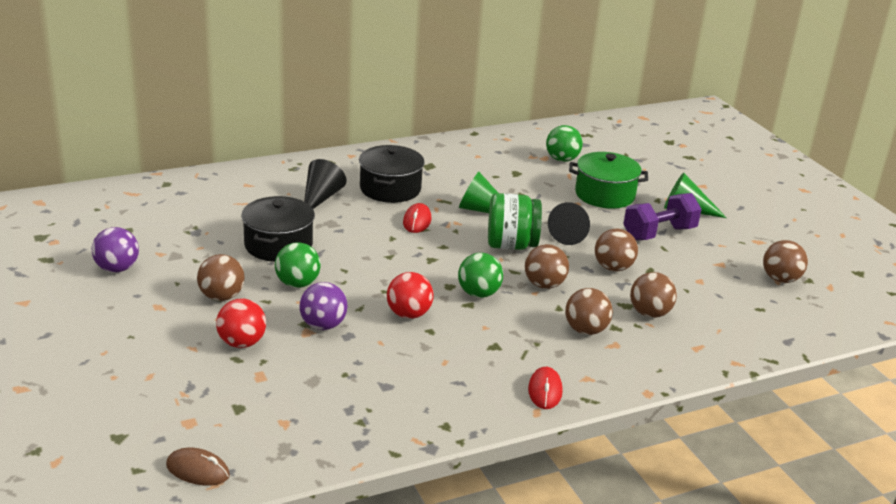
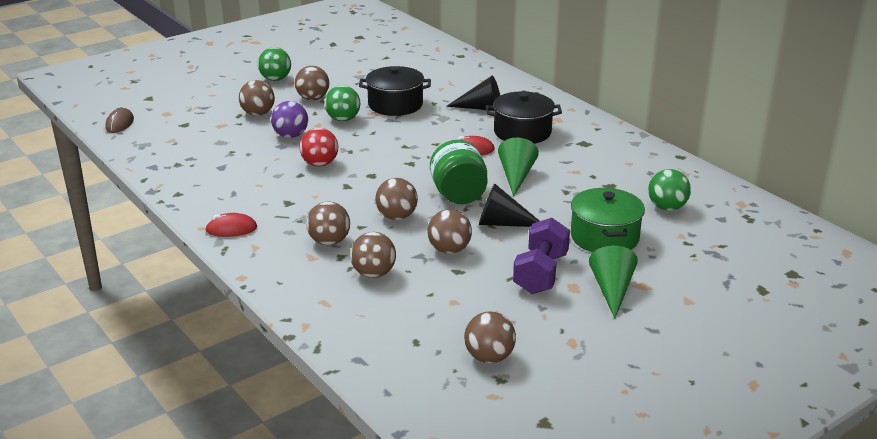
camera: 80 degrees right, 0 degrees up
purple ball [92,227,139,272] -> none
red ball [216,298,266,348] -> brown ball [239,80,275,116]
green ball [458,253,503,298] -> green ball moved to [258,47,291,81]
purple dumbbell [623,193,702,240] -> purple dumbbell turned 60 degrees clockwise [513,218,570,294]

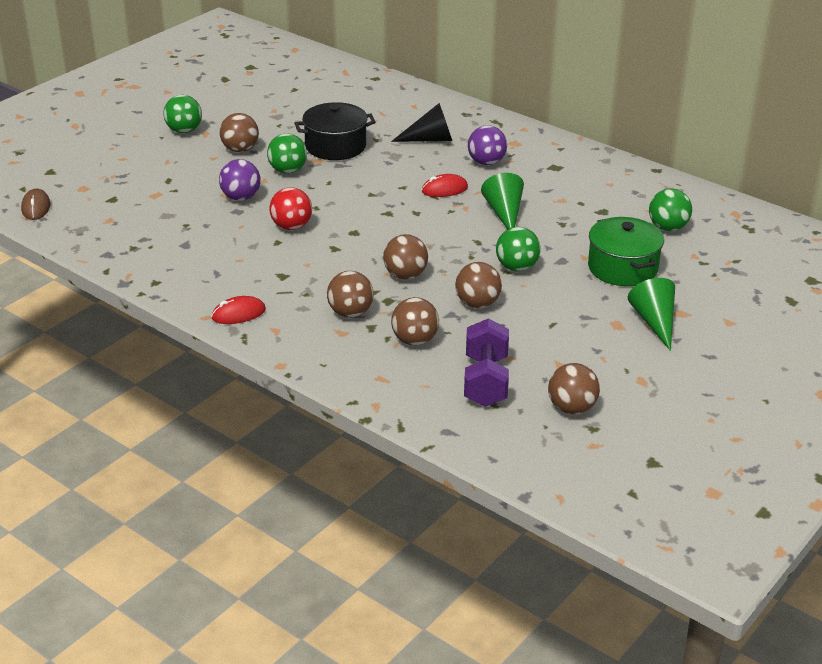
camera: 15 degrees left, 5 degrees up
brown ball [239,80,275,116] -> none
green jar [430,140,487,204] -> none
black cone [479,184,539,227] -> green ball [496,227,540,271]
black pot [486,91,562,144] -> purple ball [468,126,507,165]
purple dumbbell [513,218,570,294] -> purple dumbbell moved to [464,318,509,407]

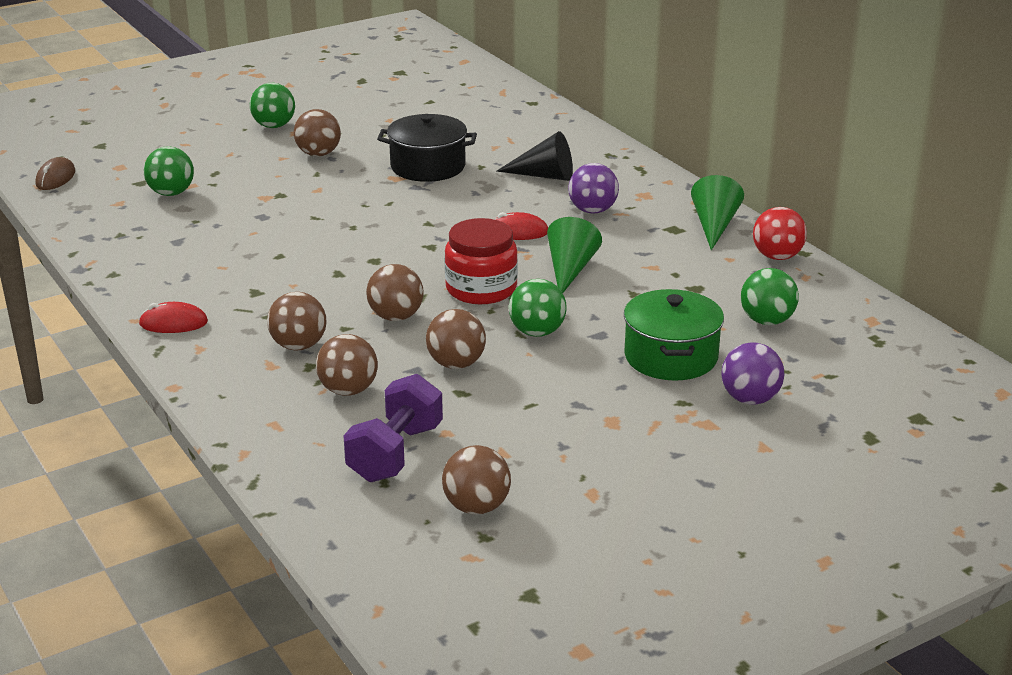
camera: 20 degrees right, 5 degrees down
purple ball [219,159,261,201] -> purple ball moved to [721,342,784,405]
green ball [267,134,307,174] -> green ball moved to [144,146,194,196]
red ball [269,187,312,230] -> red ball moved to [753,207,807,260]
green cone [628,278,675,351] -> green cone moved to [691,175,744,250]
none -> red jar [445,218,518,304]

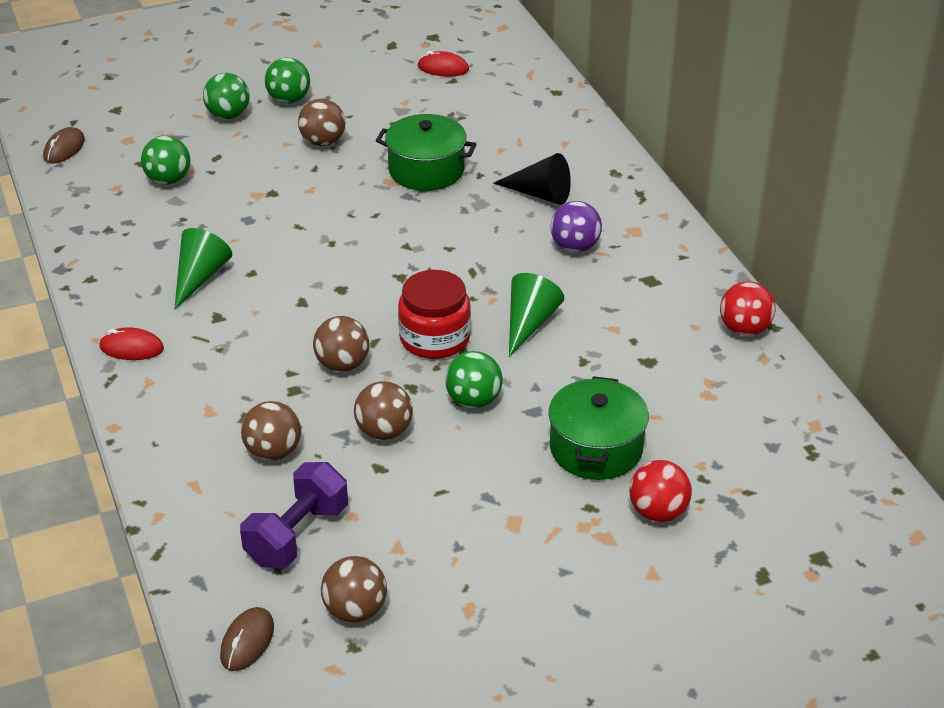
camera: 10 degrees right, 10 degrees up
brown ball [267,292,327,351] -> none
black pot [377,114,477,182] -> green pot [376,114,477,191]
red mouse [494,212,548,240] -> red mouse moved to [418,51,469,76]
green cone [691,175,744,250] -> green cone moved to [174,228,232,310]
purple ball [721,342,784,405] -> red ball [629,460,692,522]
green ball [741,268,799,325] -> green ball moved to [203,73,250,119]
none -> brown mouse [220,607,274,671]

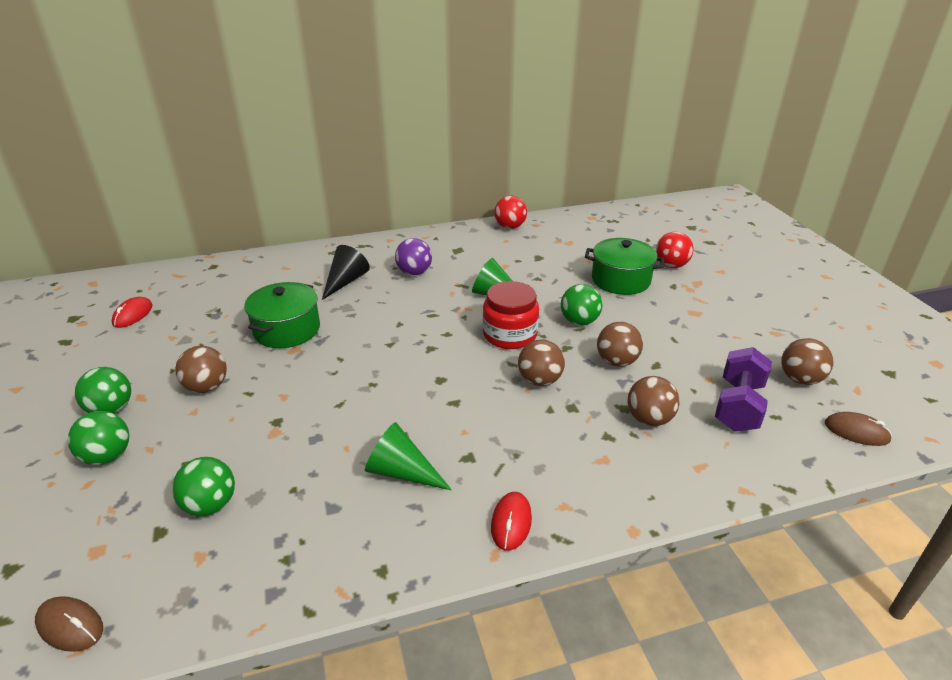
camera: 85 degrees left, 5 degrees down
purple dumbbell [240,462,348,568] -> purple dumbbell turned 75 degrees clockwise [715,347,772,432]

